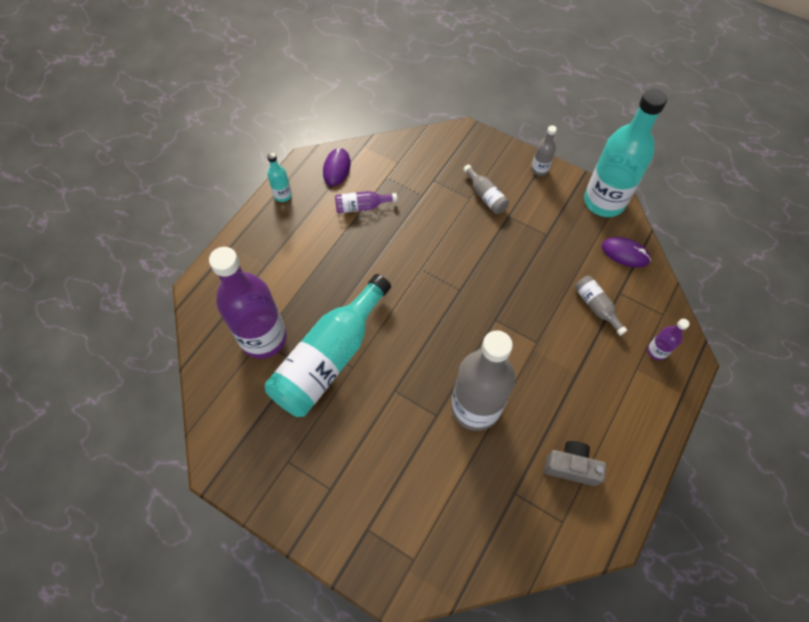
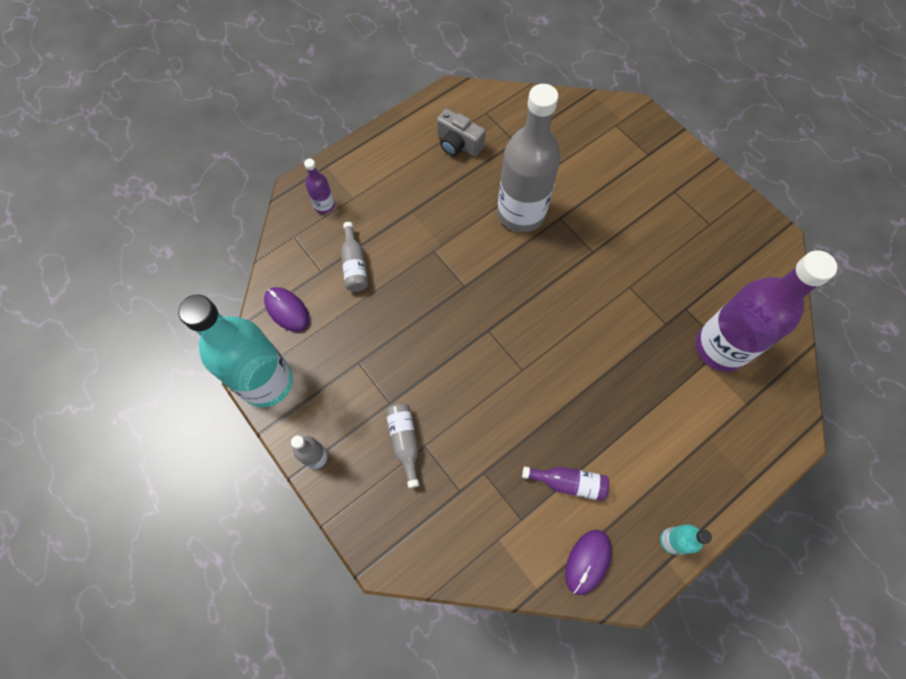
camera: 160 degrees left, 5 degrees up
turquoise bottle [265,274,391,417] -> none

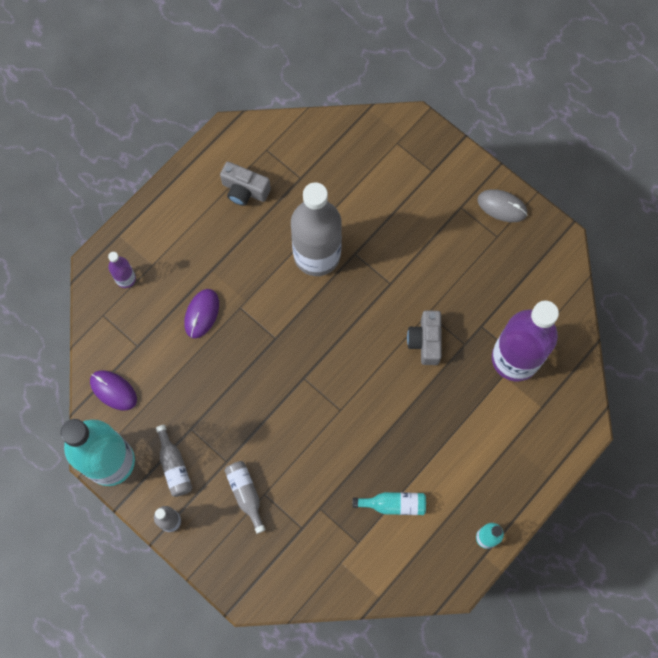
camera: 10 degrees left, 5 degrees up
grey bottle [341,222,368,292] -> grey bottle moved to [156,425,192,497]
purple bottle [522,466,609,501] -> turquoise bottle [353,492,426,515]
purple mouse [565,530,611,595] -> purple mouse moved to [184,289,219,339]
none -> grey camera [407,311,442,365]
none -> grey mouse [478,189,527,222]

